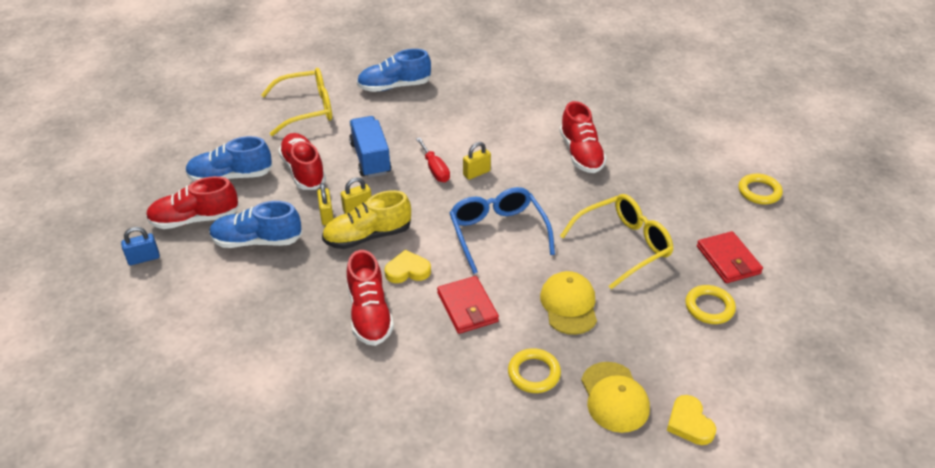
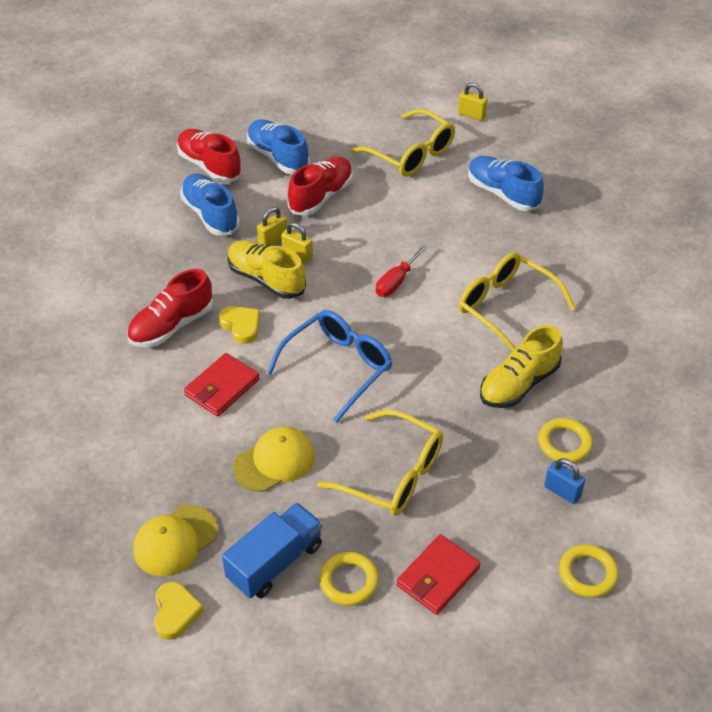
camera: 60 degrees right, 5 degrees up
blue padlock [121,227,160,265] -> blue padlock moved to [544,458,585,504]
blue truck [349,116,391,178] -> blue truck moved to [222,502,322,598]
yellow padlock [463,142,491,180] -> yellow padlock moved to [458,83,488,121]
yellow ring [508,348,561,393] -> yellow ring moved to [538,418,593,463]
red shoe [560,101,607,173] -> yellow shoe [480,325,563,408]
yellow heart [667,395,716,445] -> yellow heart turned 135 degrees clockwise [154,582,204,640]
none -> yellow glasses [459,252,576,351]

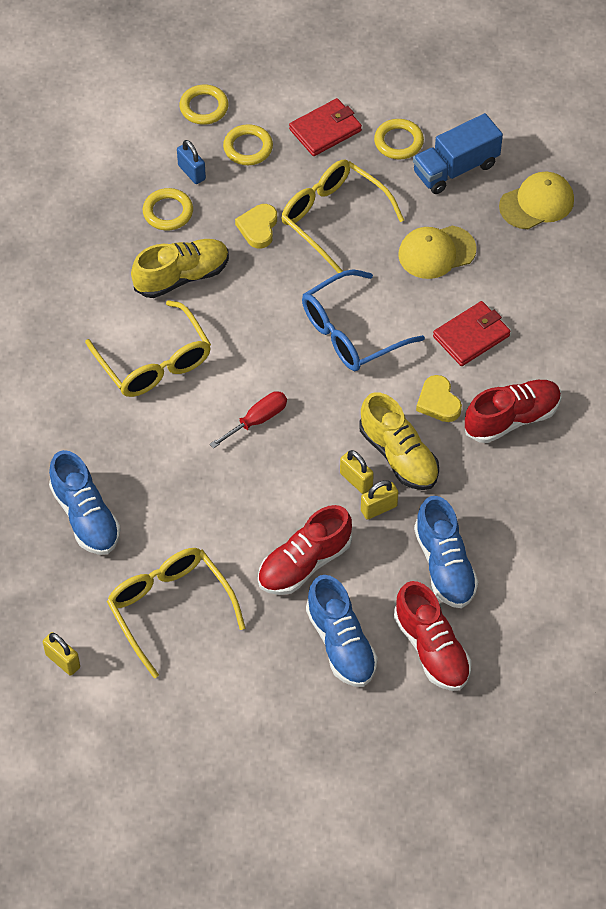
camera: 165 degrees left, 10 degrees up
yellow heart [154,582,204,640] -> yellow heart moved to [235,204,277,248]
none -> yellow ring [223,124,273,165]

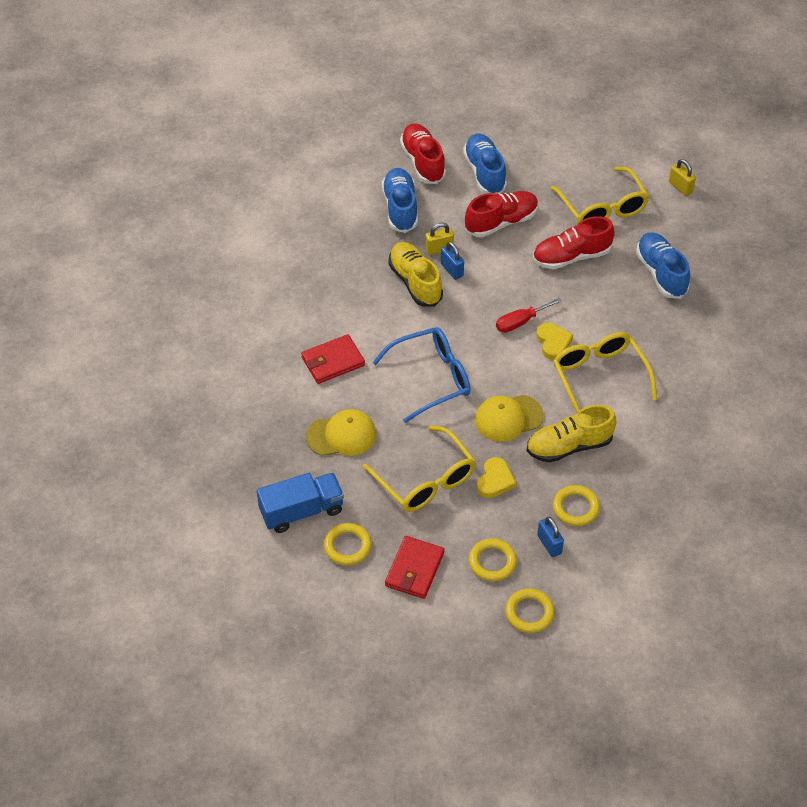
camera: 170 degrees left, 5 degrees down
red wallet [289,98,362,156] -> red wallet turned 45 degrees counterclockwise [385,536,444,599]
yellow padlock [340,450,374,494] -> blue padlock [441,241,464,280]
yellow heart [416,375,462,422] -> yellow heart moved to [536,323,573,360]
red shoe [465,380,561,443] -> red shoe moved to [533,216,615,269]
yellow cap [499,172,574,229] -> yellow cap moved to [475,395,543,442]

